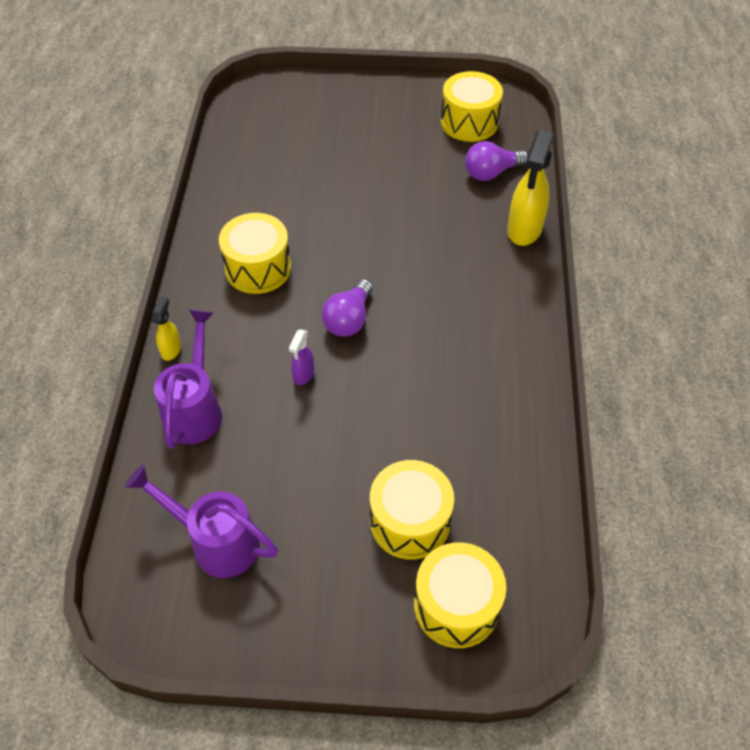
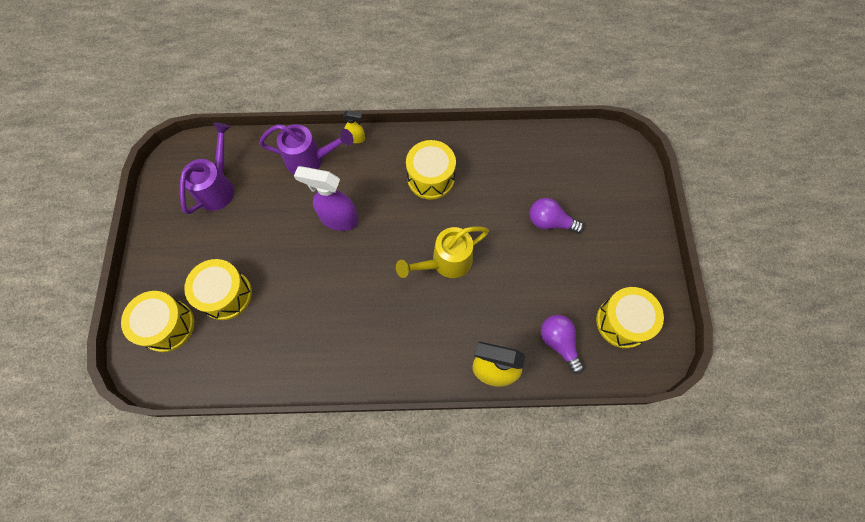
camera: 85 degrees right, 15 degrees up
purple spray bottle [289,329,314,385] -> purple spray bottle [294,166,359,231], size x2.00
purple light bulb [322,279,372,337] -> purple light bulb moved to [529,198,584,234]
none -> yellow watering can [396,226,489,278]

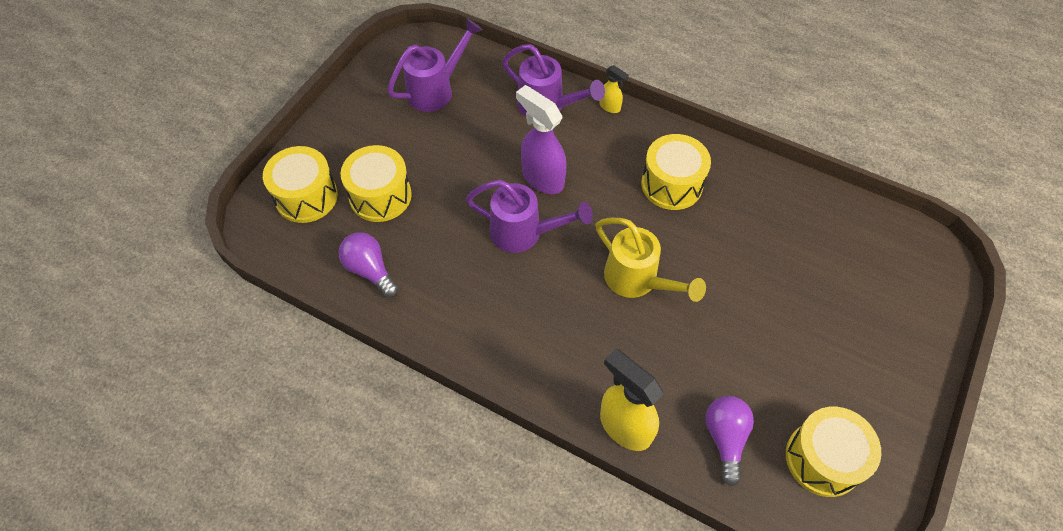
camera: 30 degrees right, 10 degrees down
yellow watering can [396,226,489,278] -> yellow watering can turned 135 degrees counterclockwise [596,218,706,302]
purple light bulb [529,198,584,234] -> purple light bulb moved to [339,232,399,298]
none -> purple watering can [466,180,593,253]

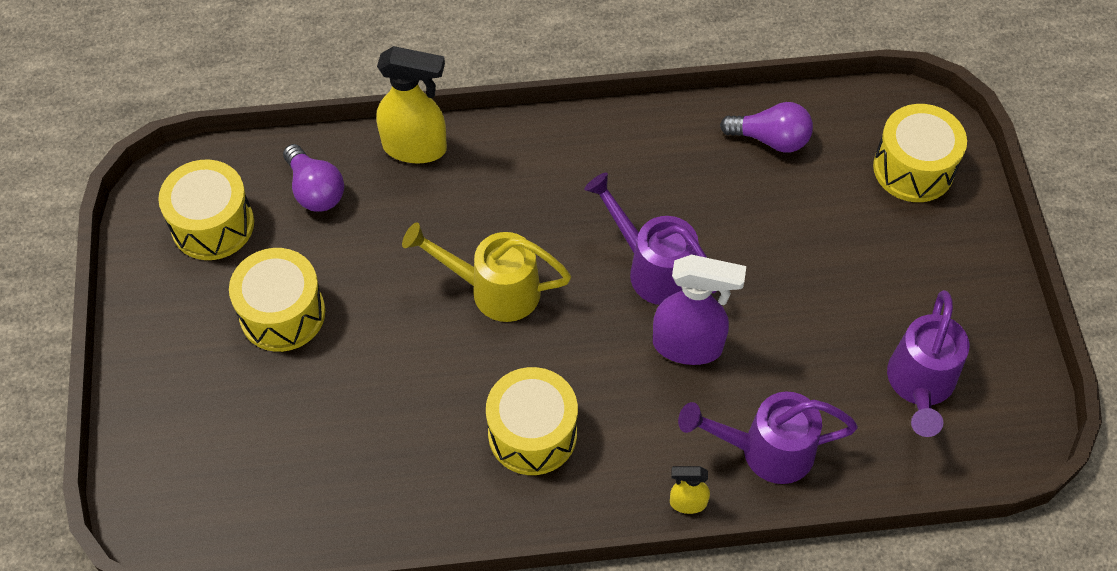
camera: 145 degrees right, 0 degrees up
yellow drum [341,145,412,222] -> yellow drum moved to [229,248,325,352]
purple watering can [466,180,593,253] -> purple watering can turned 60 degrees clockwise [584,172,717,305]

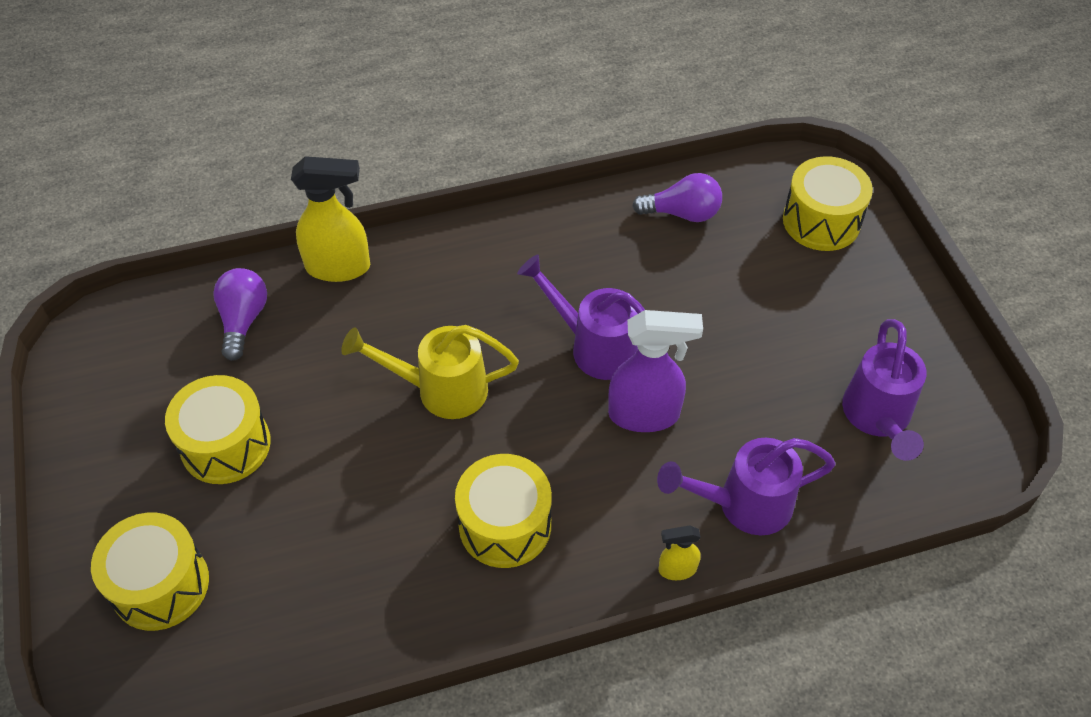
camera: 10 degrees left, 5 degrees down
yellow drum [158,160,254,260] -> yellow drum moved to [91,513,209,631]
purple light bulb [283,144,344,212] -> purple light bulb turned 135 degrees counterclockwise [213,268,267,361]

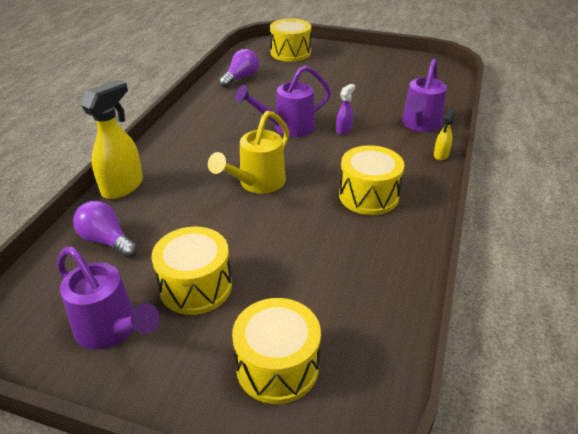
camera: 55 degrees left, 15 degrees down
purple spray bottle [608,310,703,432] -> purple spray bottle [336,84,355,135], size x0.50
purple watering can [842,319,927,461] -> purple watering can moved to [57,247,160,350]

